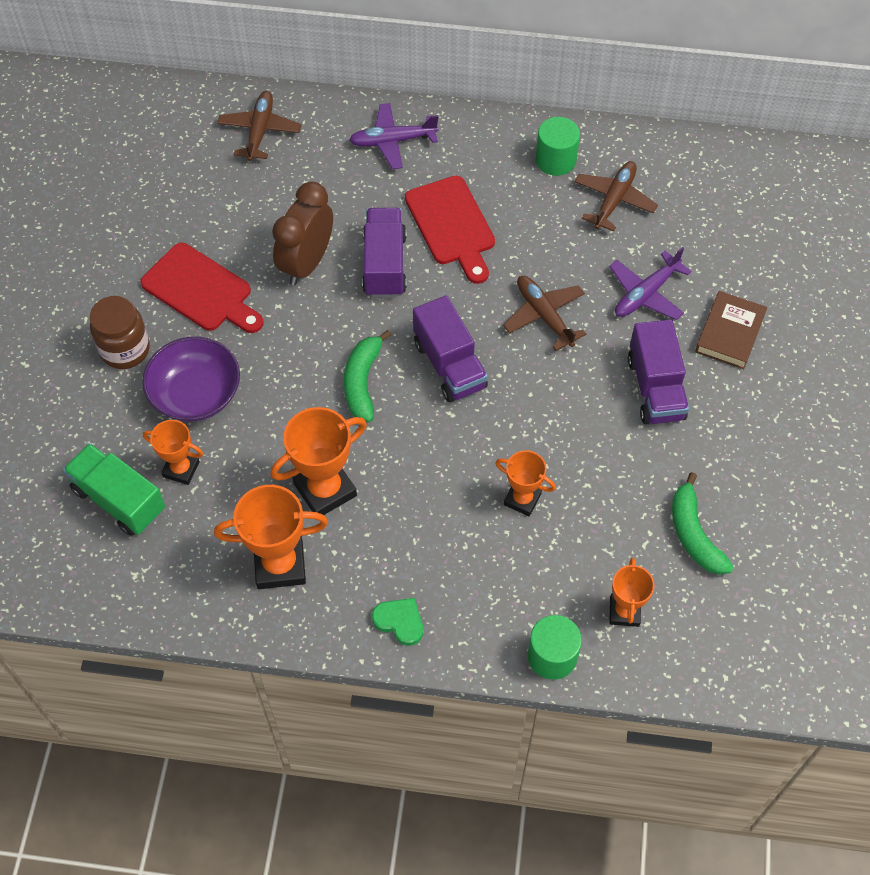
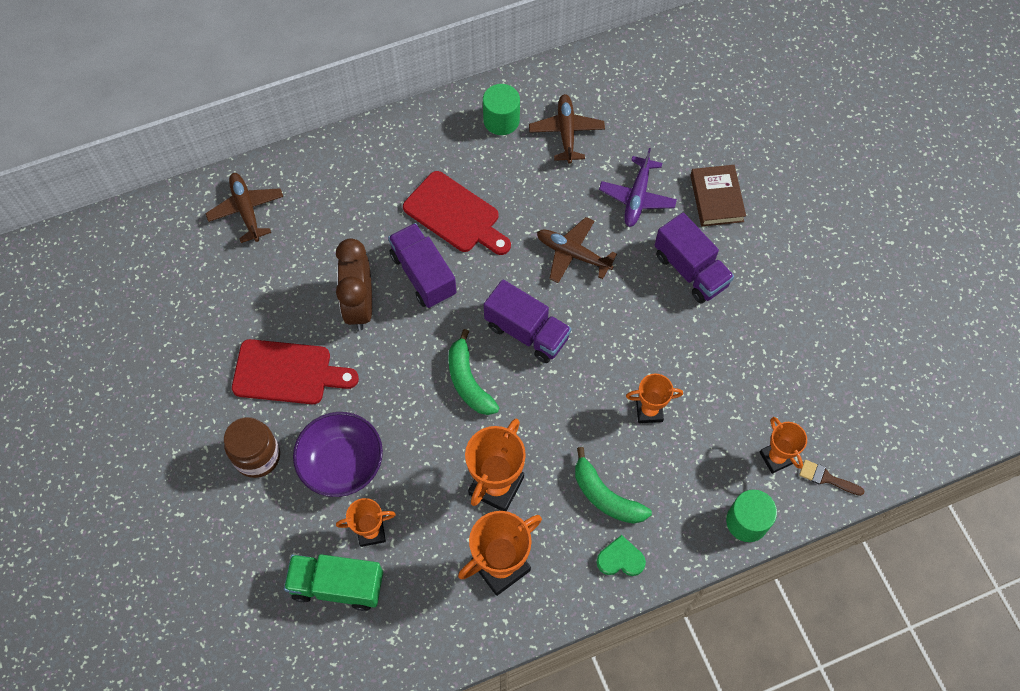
camera: 30 degrees left, 5 degrees up
purple plane [349,103,439,169] -> none
green banana [672,472,734,575] -> green banana moved to [575,447,652,524]
none -> brown brush [799,460,865,496]

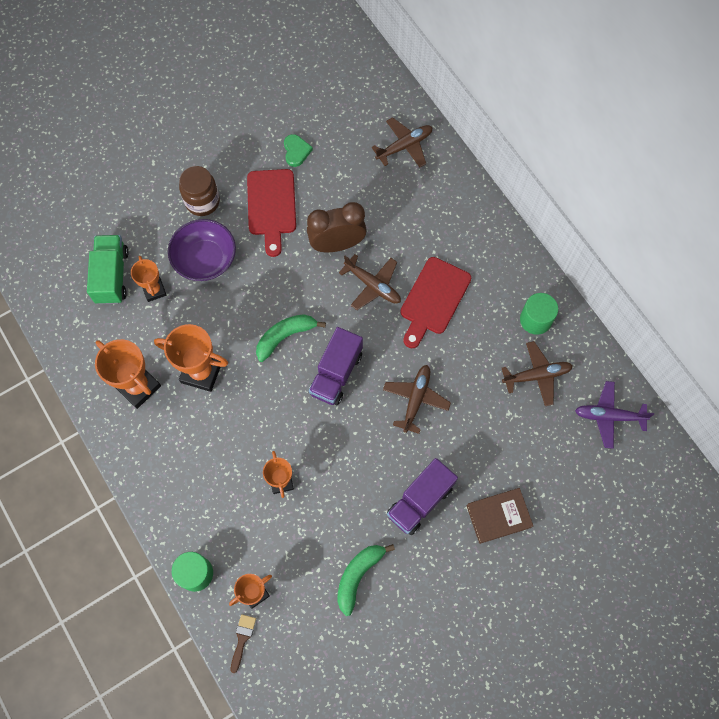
camera: 80 degrees right, 5 degrees up
purple truck [388,223,457,308] -> brown plane [339,254,401,310]
green banana [575,447,652,524] -> green banana moved to [337,544,395,616]
green heart [597,535,646,576] -> green heart moved to [284,134,313,167]
purple plane [599,148,677,227] -> purple plane moved to [575,381,654,449]

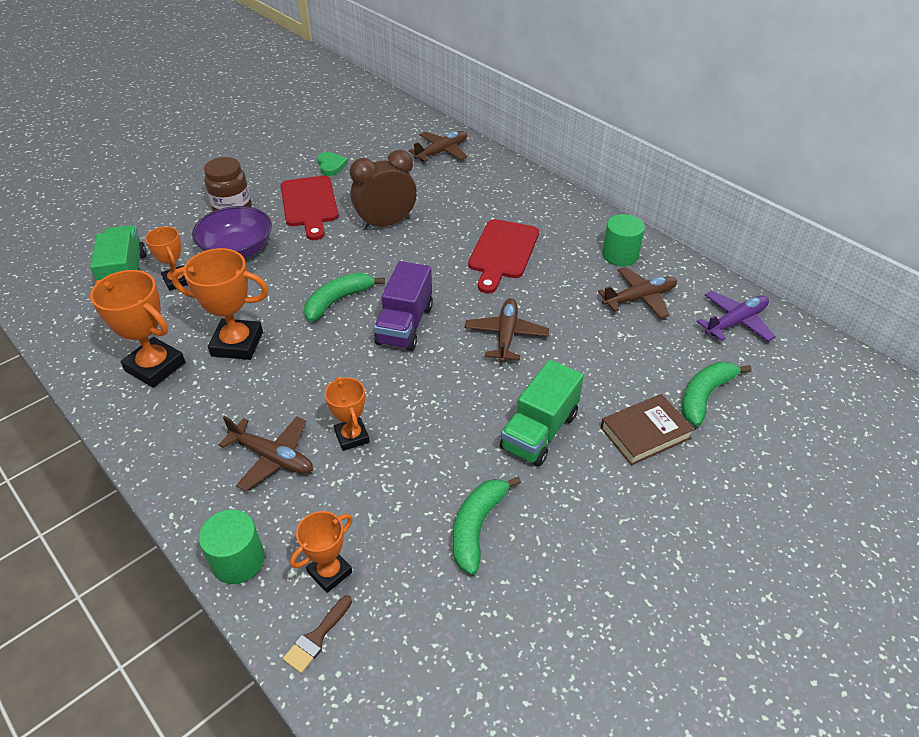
camera: 10 degrees left, 25 degrees down
brown brush [231,614,256,673] -> brown brush turned 150 degrees counterclockwise [283,595,352,673]
brown plane [339,254,401,310] -> brown plane moved to [219,416,313,491]
purple truck [387,458,458,535] -> green truck [500,360,584,467]
purple plane [575,381,654,449] -> purple plane turned 150 degrees clockwise [696,291,776,342]
none -> green banana [682,362,752,426]

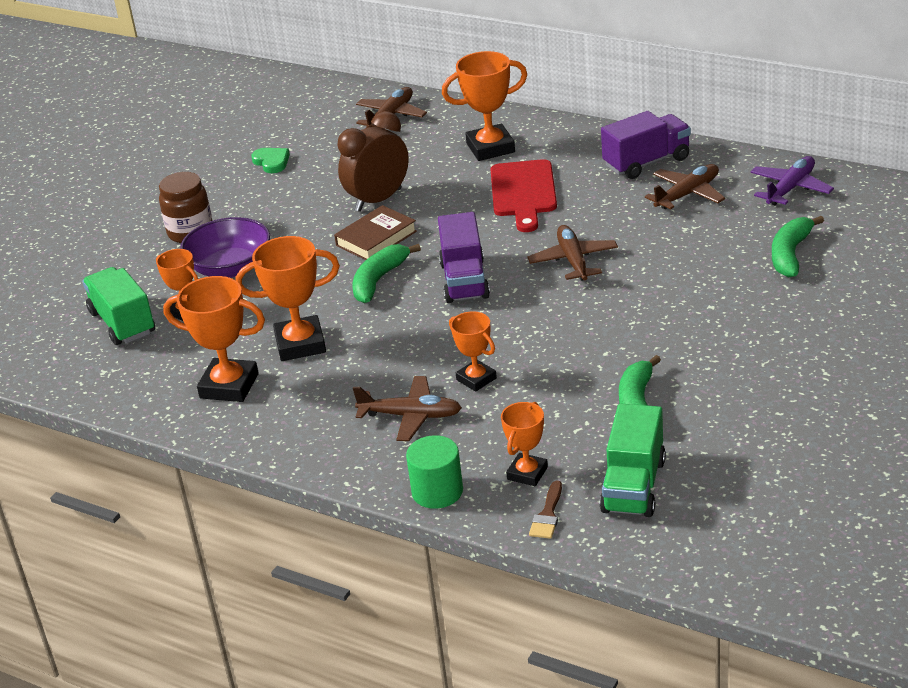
camera: 15 degrees left, 10 degrees down
red cutting board [281,176,339,240] -> none
green truck [500,360,584,467] -> green truck moved to [600,403,666,517]
brown book [600,394,694,465] -> brown book moved to [334,205,417,260]
green cylinder [602,214,645,266] -> purple truck [601,111,691,179]
none -> orange trophy [442,51,527,161]

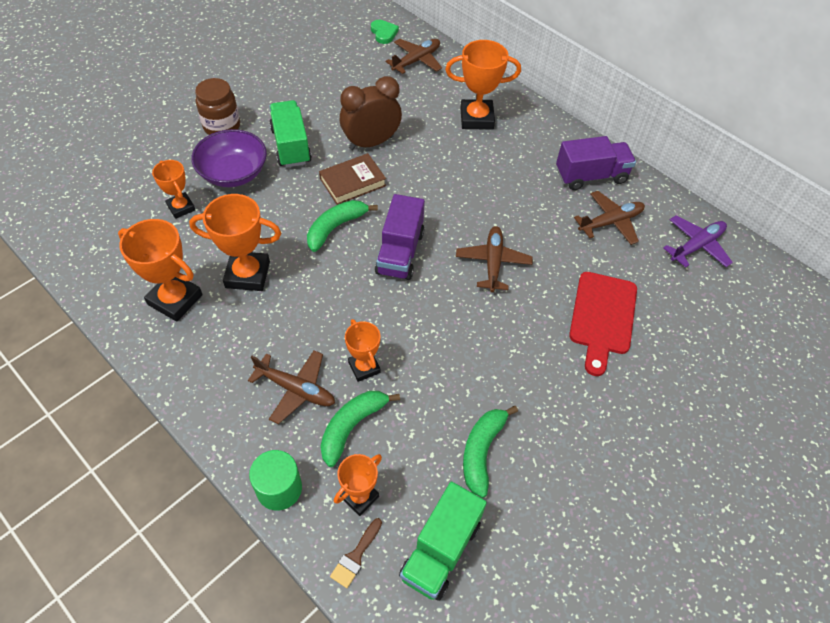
camera: 10 degrees right, 20 degrees up
green truck [82,267,155,345] -> green truck moved to [269,100,312,168]
green heart [251,148,290,173] -> green heart moved to [371,20,399,44]
red cutting board [490,159,557,232] -> red cutting board moved to [569,272,637,376]
green banana [772,216,824,277] -> green banana moved to [320,391,400,467]

